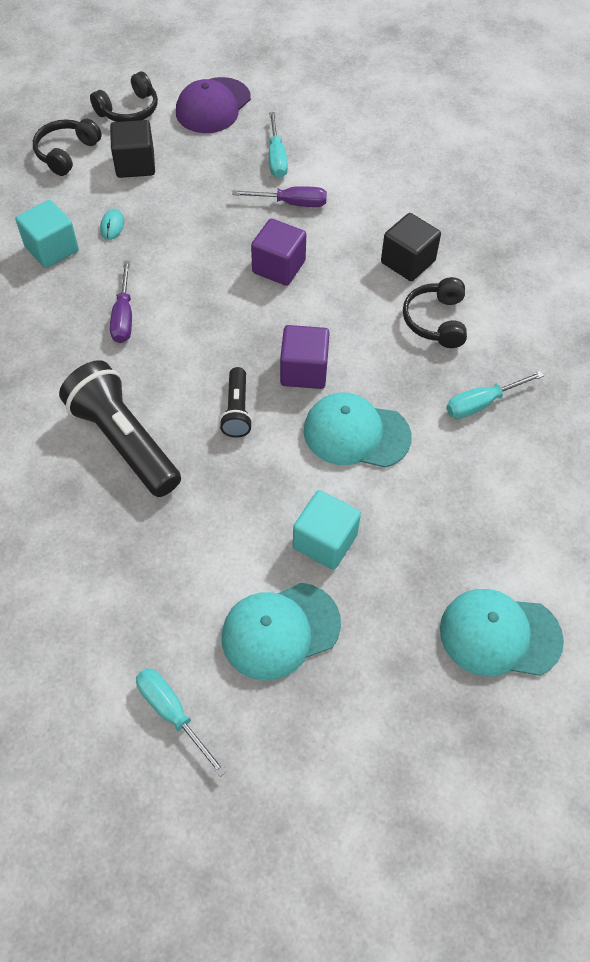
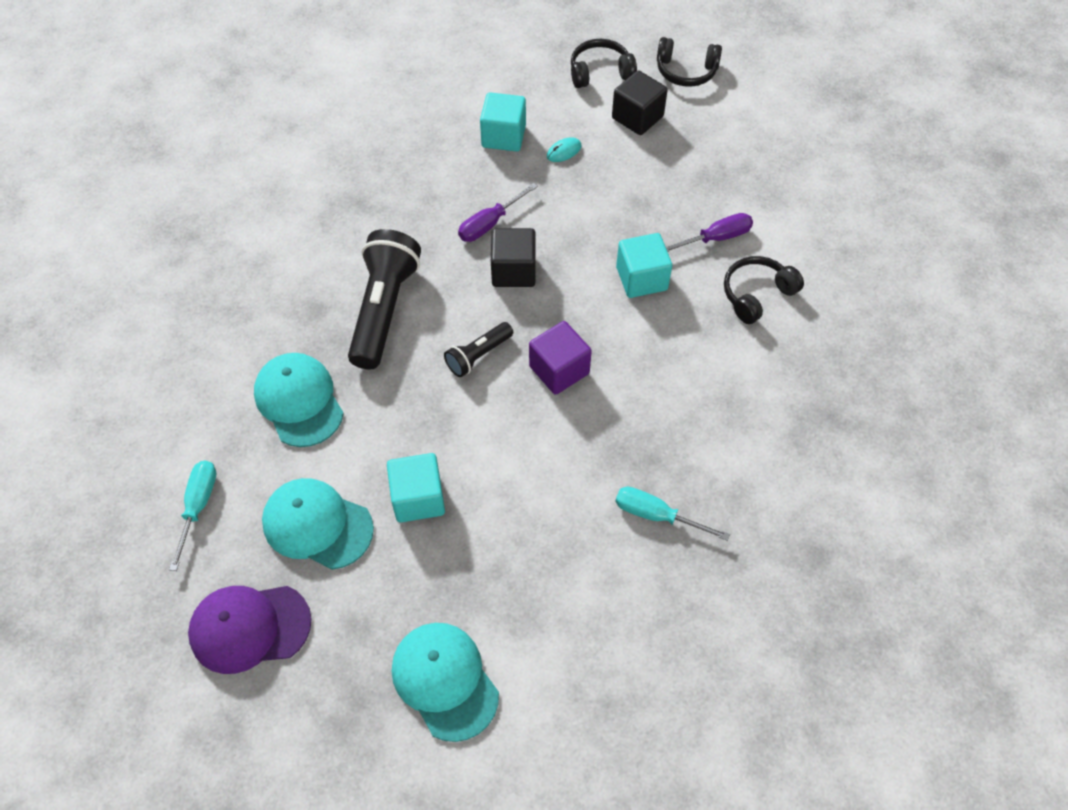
camera: 50 degrees right, 0 degrees up
purple cap [176,77,251,133] -> purple cap moved to [188,586,311,674]
purple screwdriver [232,186,327,207] -> purple screwdriver turned 75 degrees counterclockwise [665,213,753,252]
purple cube [251,218,306,286] -> turquoise cube [616,233,672,298]
turquoise screwdriver [269,112,288,178] -> none
turquoise cap [304,392,412,468] -> turquoise cap moved to [254,353,344,447]
black cube [381,213,441,281] -> black cube moved to [491,228,536,287]
black headphones [403,277,467,348] -> black headphones moved to [724,256,804,324]

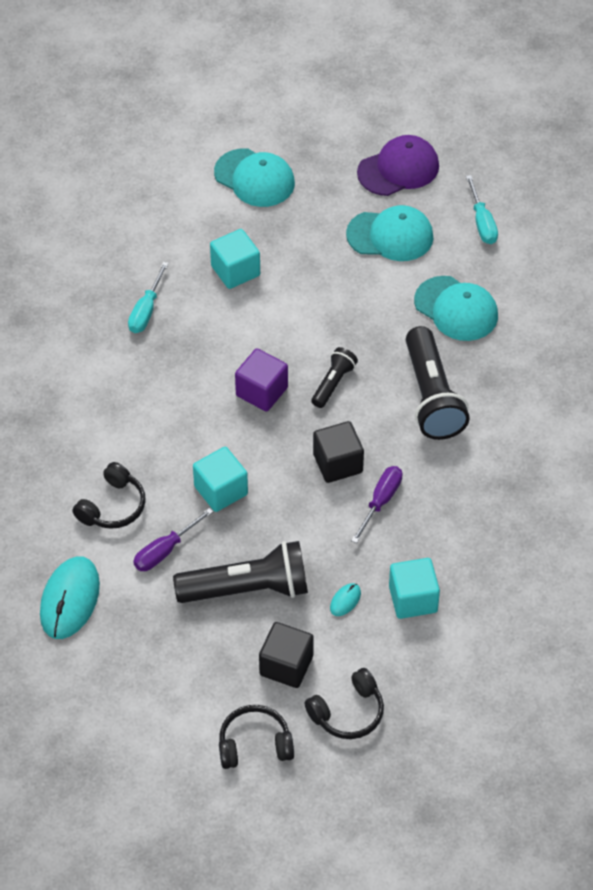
camera: 160 degrees right, 5 degrees down
turquoise cube [387,453,445,522] -> turquoise cube moved to [210,229,260,289]
turquoise screwdriver [616,487,730,541] -> turquoise screwdriver turned 105 degrees clockwise [128,262,169,333]
none -> turquoise mouse [40,556,100,639]
none -> black flashlight [173,541,308,603]

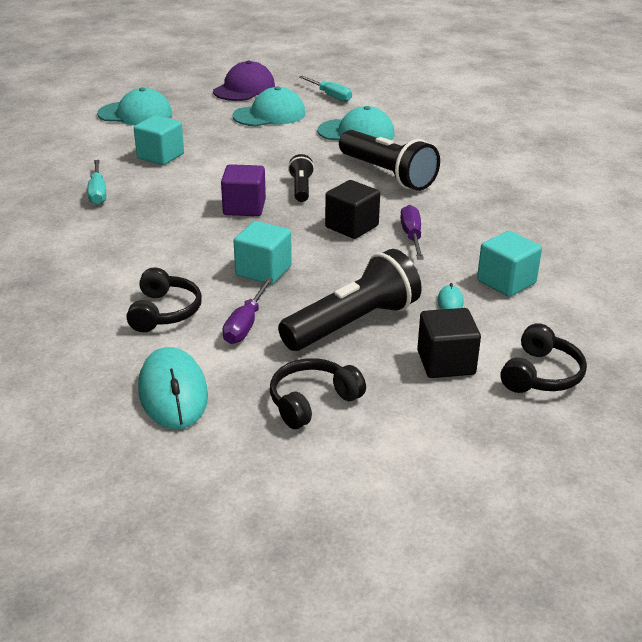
camera: 30 degrees left, 20 degrees down
black headphones [219,705,294,769] -> black headphones moved to [270,358,366,429]

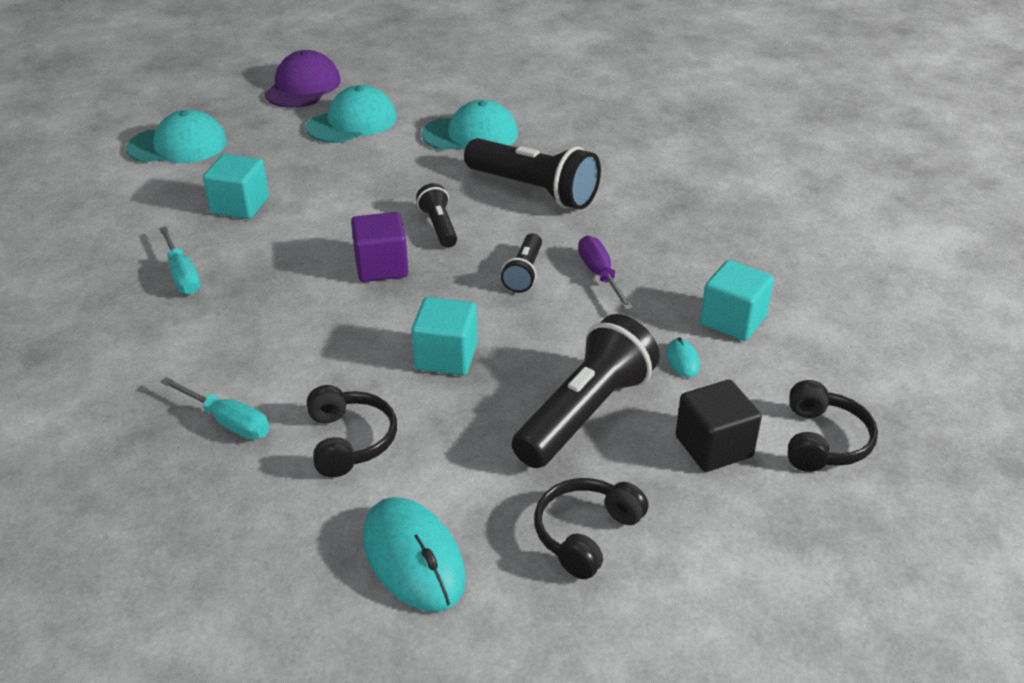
camera: 15 degrees left, 5 degrees up
purple screwdriver [222,278,273,344] -> none
turquoise screwdriver [299,76,352,102] -> turquoise screwdriver moved to [160,377,270,440]
black cube [325,180,380,239] -> black flashlight [501,233,542,293]

